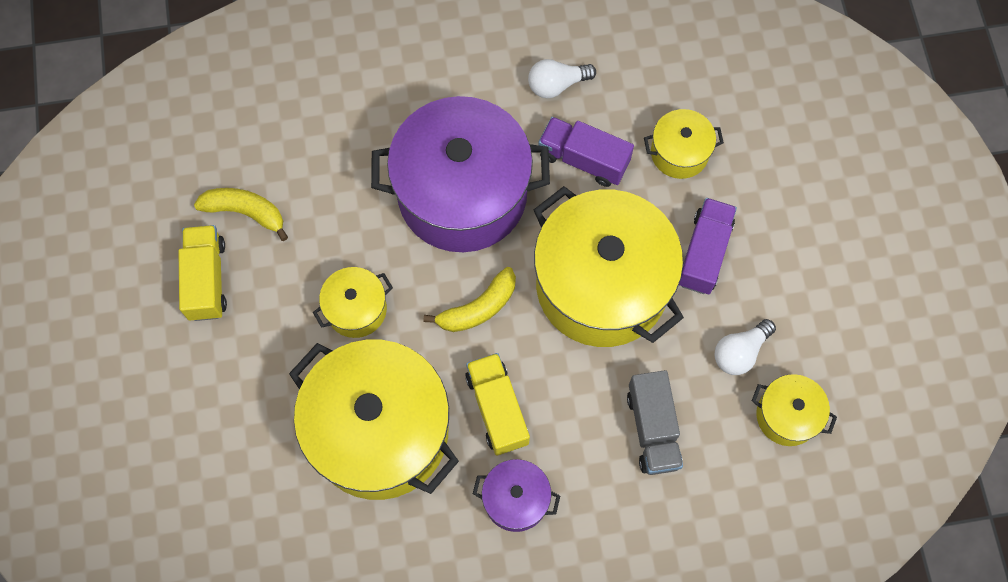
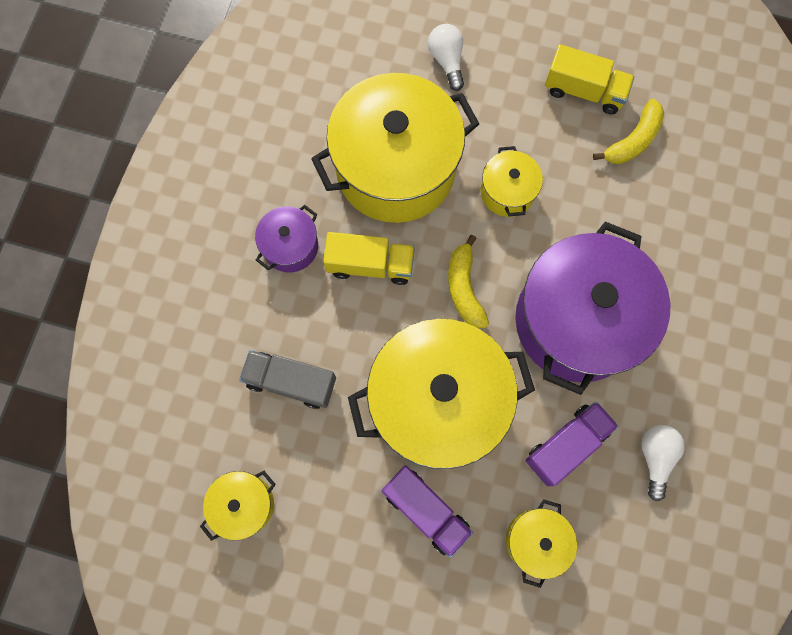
camera: 115 degrees right, 5 degrees up
white light bulb [714,319,776,375] -> white light bulb moved to [428,24,464,91]

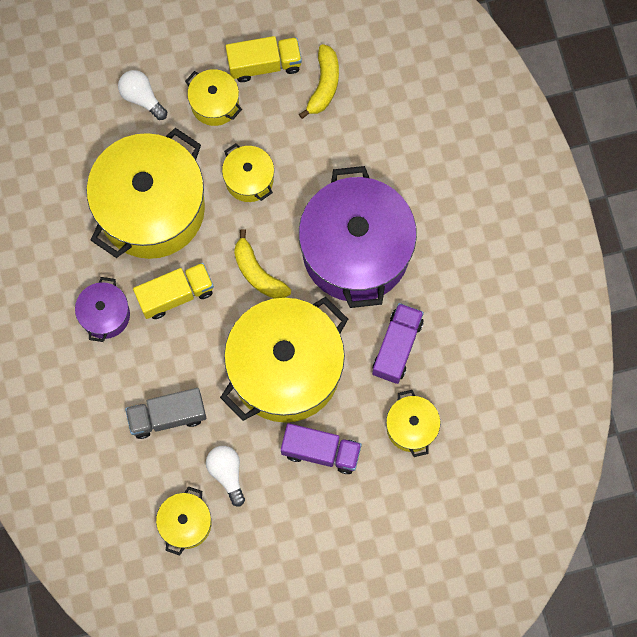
camera: 30 degrees left, 0 degrees up
white light bulb [641,425,685,501] -> white light bulb moved to [206,446,245,507]
none -> yellow pot [185,69,242,126]

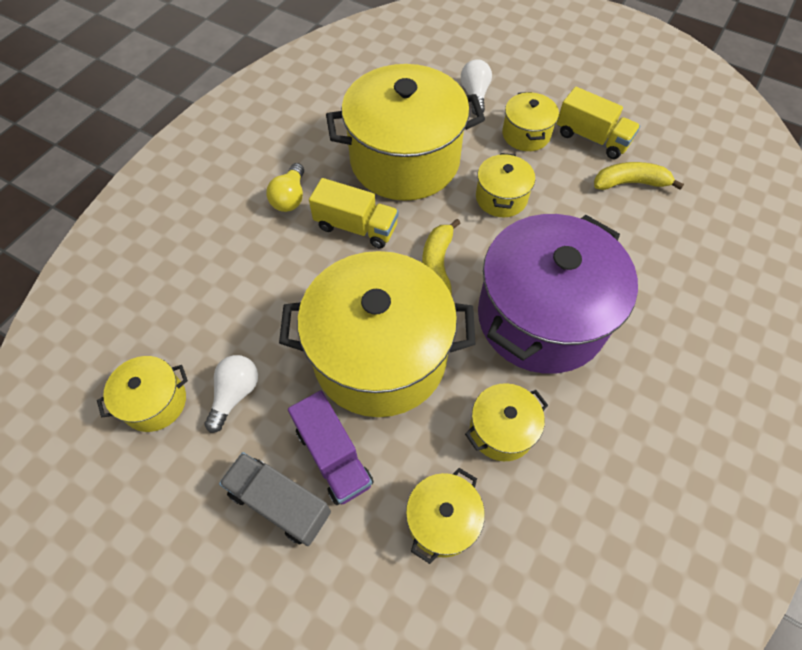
camera: 45 degrees right, 15 degrees down
purple pot [75,277,130,342] -> yellow light bulb [267,163,304,212]
grey truck [125,388,206,439] -> grey truck moved to [219,452,331,546]
yellow banana [299,44,339,119] -> yellow banana turned 150 degrees counterclockwise [594,162,684,190]
purple truck [372,303,424,384] -> yellow pot [465,383,548,461]

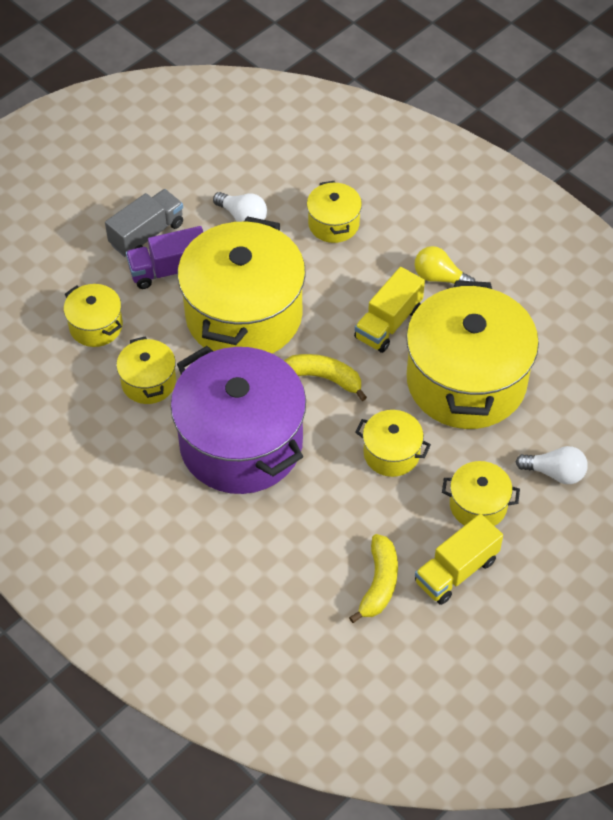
camera: 105 degrees right, 5 degrees down
yellow pot [97,356,188,432] -> yellow pot moved to [307,181,362,243]

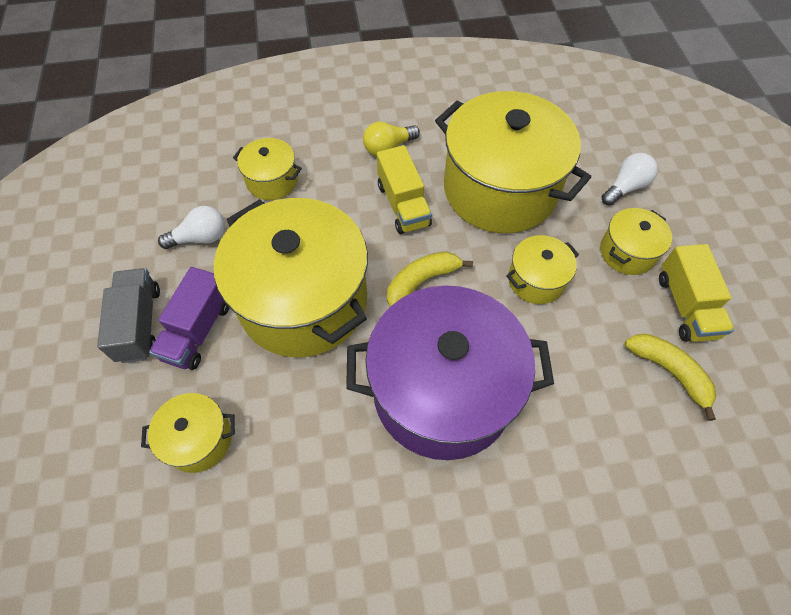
camera: 55 degrees left, 5 degrees up
yellow pot [116,336,176,404] -> none

